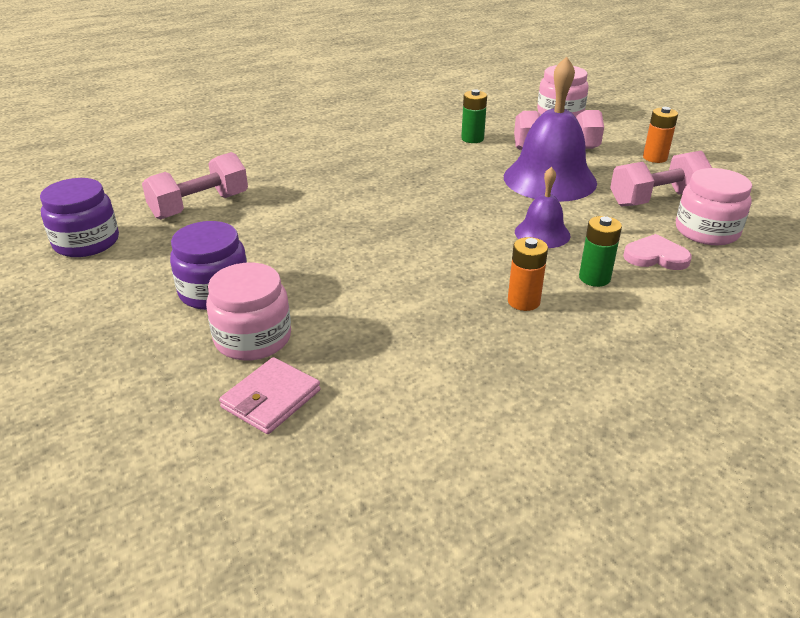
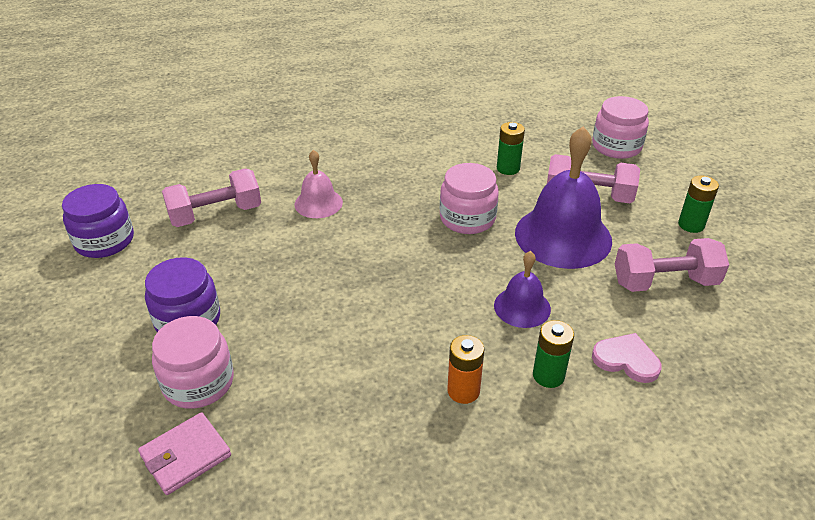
camera: 15 degrees right, 5 degrees up
orange battery [643,107,678,163] -> green battery [678,175,719,233]
pink jar [676,168,752,245] -> pink jar moved to [440,163,499,234]
none -> pink bell [295,150,343,218]

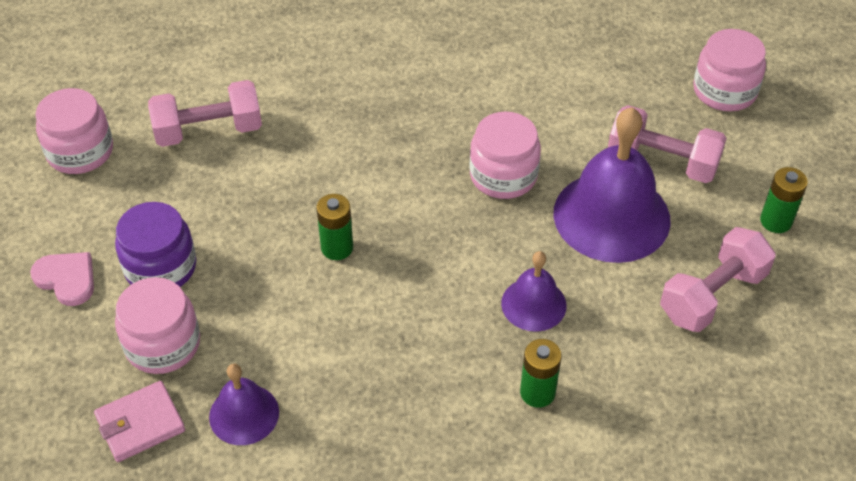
camera: 10 degrees right, 10 degrees up
purple jar [62,184,134,258] -> pink jar [35,88,113,174]
pink bell [295,150,343,218] -> none
orange battery [447,335,484,404] -> none
green battery [497,122,525,175] -> green battery moved to [316,194,353,260]
pink heart [592,333,661,383] -> pink heart moved to [30,252,94,306]
pink dumbbell [615,238,729,292] -> pink dumbbell turned 45 degrees counterclockwise [660,227,775,332]
none -> purple bell [209,364,279,445]

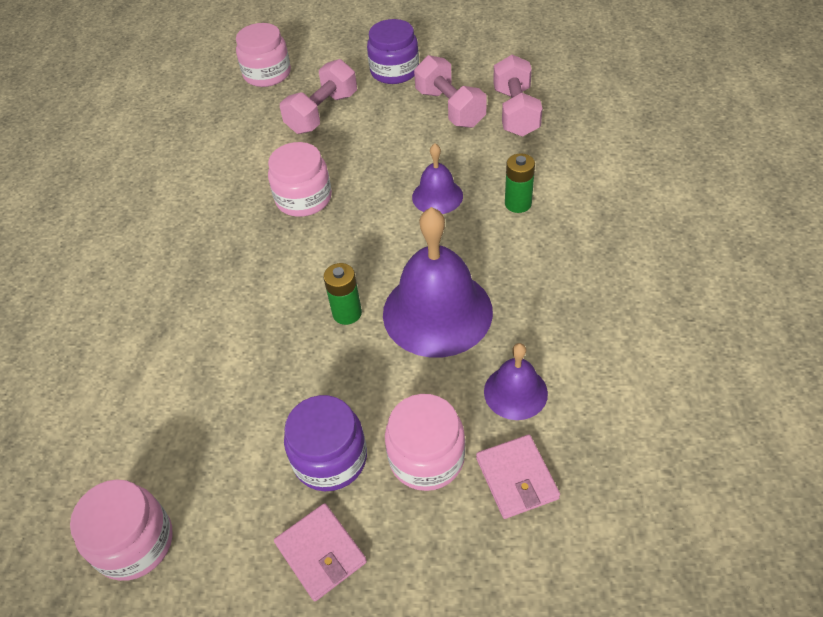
camera: 75 degrees left, 0 degrees up
pink heart [30,252,94,306] -> pink wallet [274,503,367,601]
pink dumbbell [148,80,262,147] -> pink dumbbell moved to [493,55,543,137]
purple bell [553,107,671,263] -> purple bell moved to [383,207,493,358]
green battery [760,167,808,233] -> purple jar [367,19,419,84]

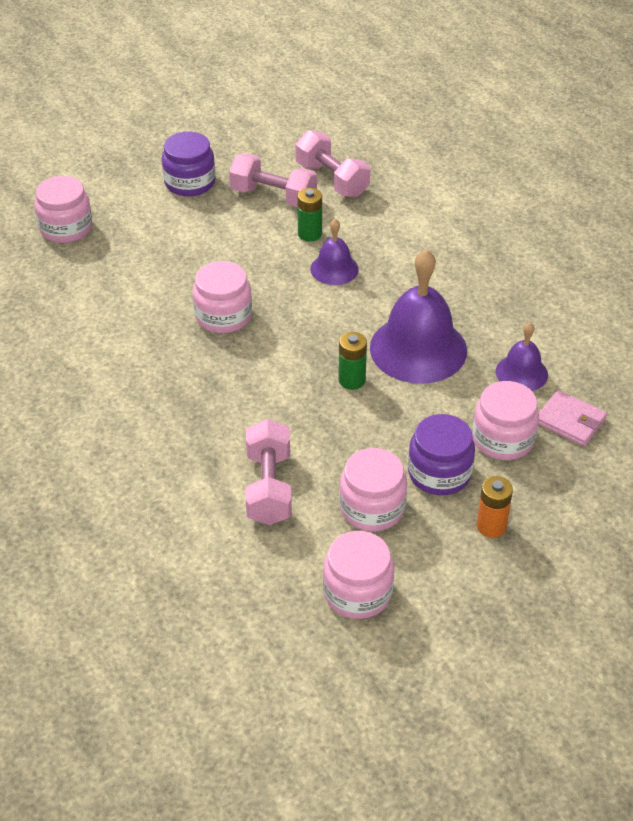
camera: 40 degrees left, 5 degrees down
pink wallet [274,503,367,601] -> orange battery [477,476,513,538]
pink dumbbell [280,59,357,134] -> pink dumbbell moved to [246,419,292,525]
green battery [505,153,535,213] -> green battery moved to [297,188,322,242]
none -> pink jar [339,448,407,531]

